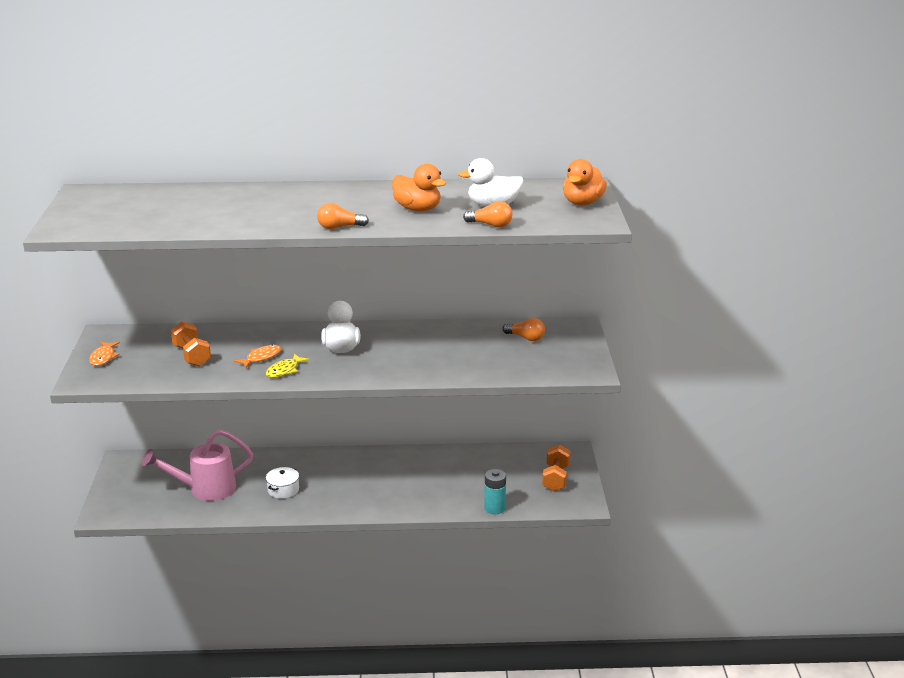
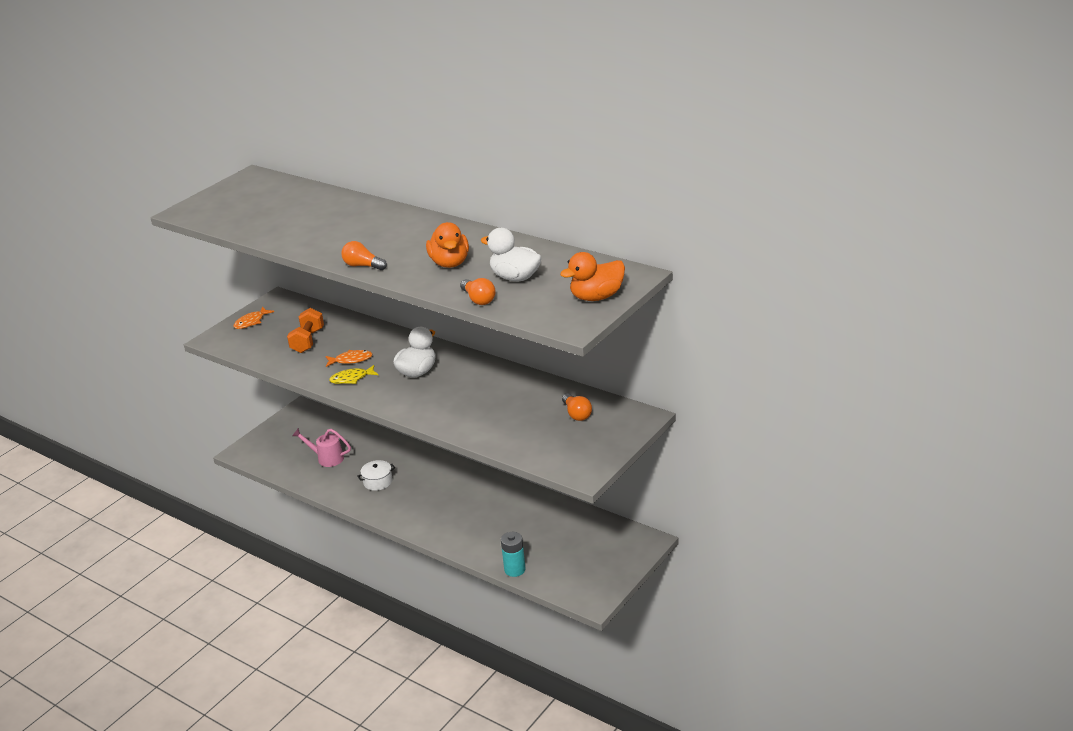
camera: 40 degrees right, 5 degrees up
pink watering can [142,429,253,501] -> pink watering can [292,428,351,467], size x0.63
orange dumbbell [542,444,570,492] -> none

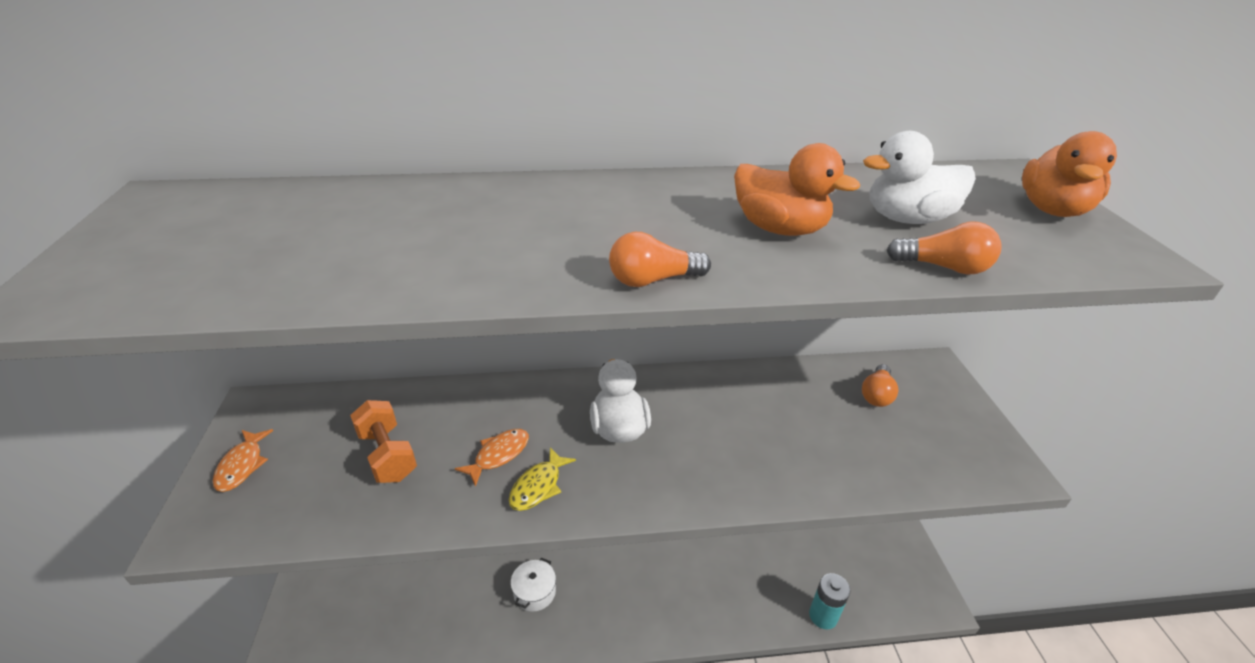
camera: 45 degrees left, 5 degrees up
pink watering can [292,428,351,467] -> none
orange light bulb [562,394,592,421] -> orange light bulb turned 90 degrees clockwise [862,364,899,407]

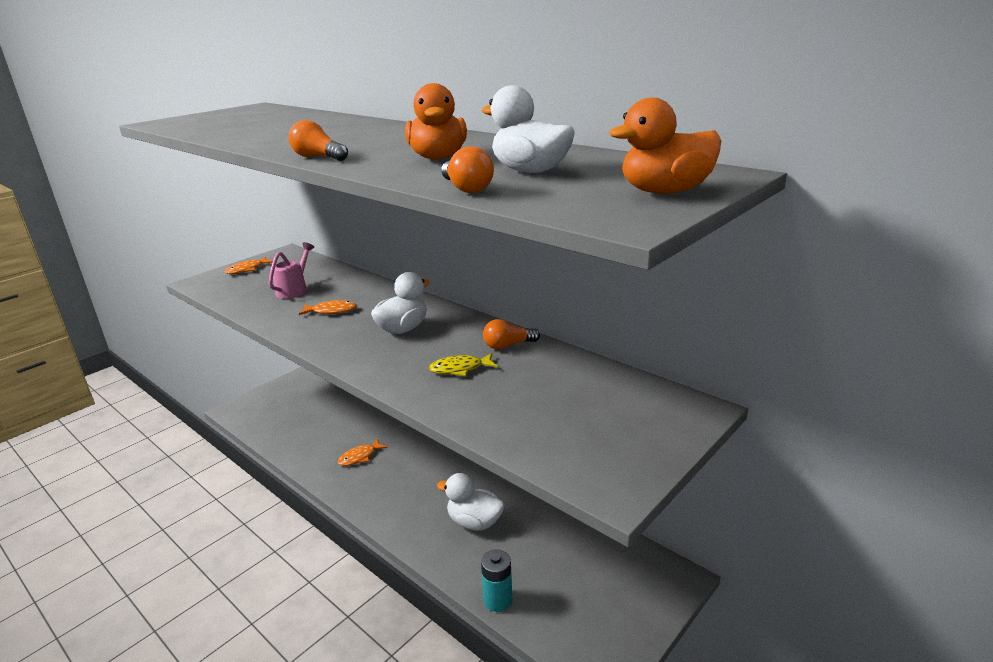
camera: 50 degrees right, 10 degrees down
orange dumbbell [350,400,417,483] -> pink watering can [268,242,314,299]
yellow fish [509,447,576,511] -> yellow fish moved to [429,353,498,376]
white pot [511,558,556,612] -> orange fish [338,439,388,466]
orange light bulb [862,364,899,407] -> orange light bulb moved to [483,319,540,350]
none -> white duck [437,473,505,531]

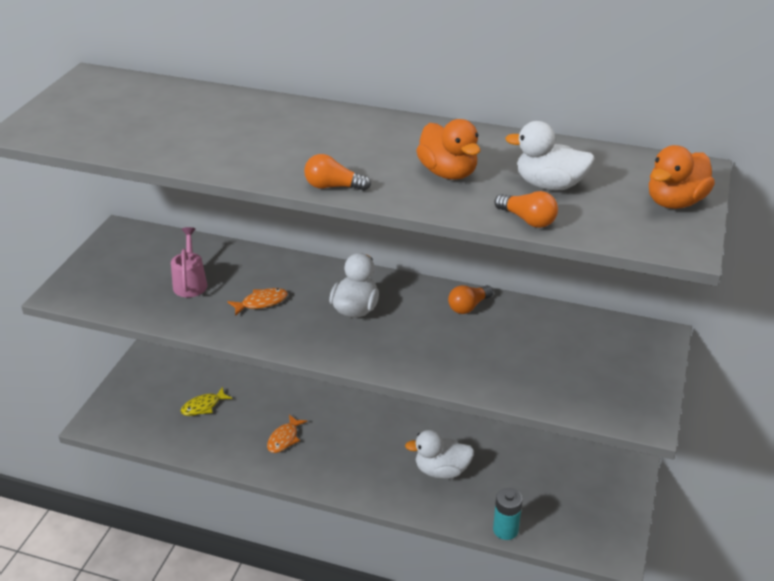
camera: 25 degrees left, 10 degrees up
orange fish [224,257,273,274] -> none
yellow fish [429,353,498,376] -> yellow fish moved to [181,387,232,416]

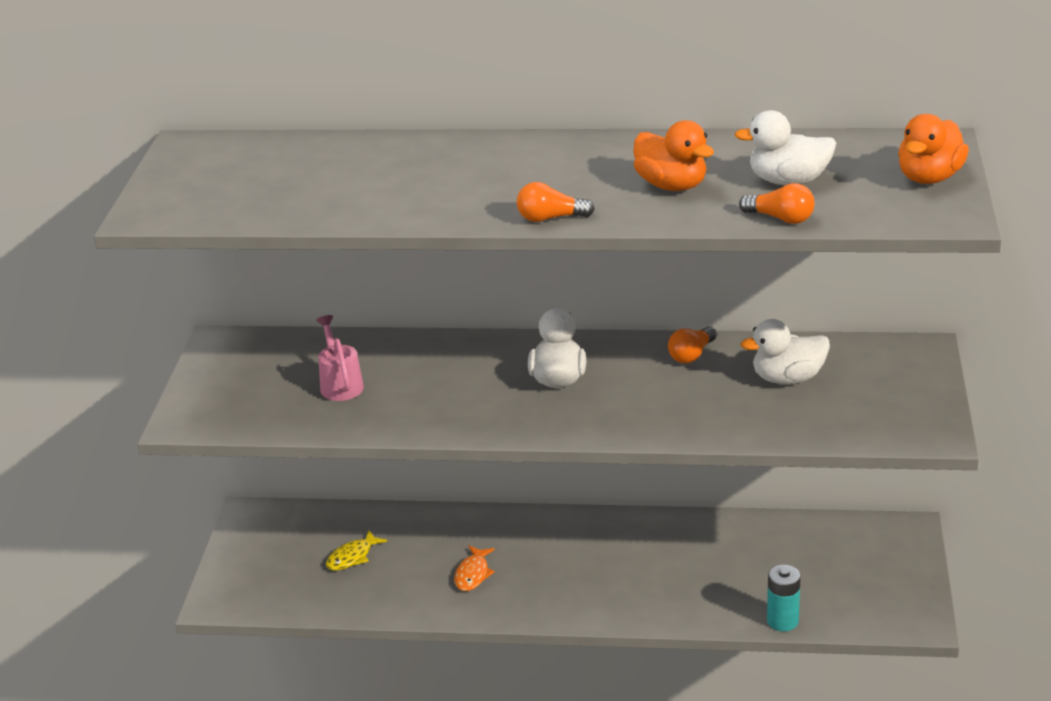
camera: 10 degrees left, 5 degrees down
orange fish [227,288,288,316] -> none
white duck [405,430,474,479] -> white duck moved to [740,319,830,384]

